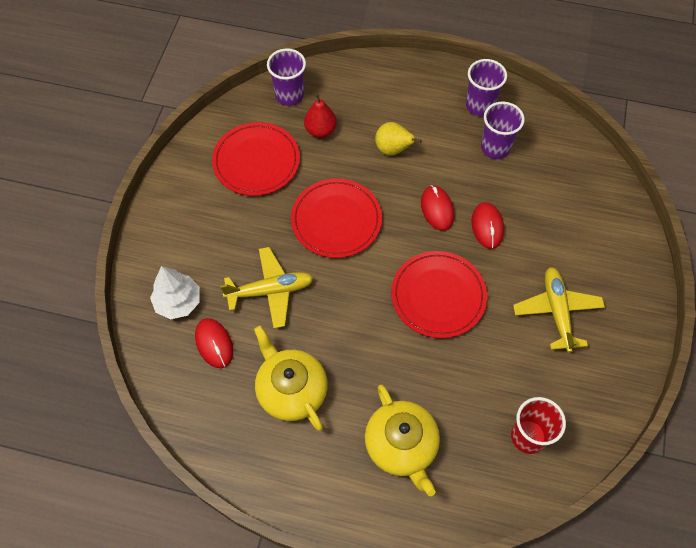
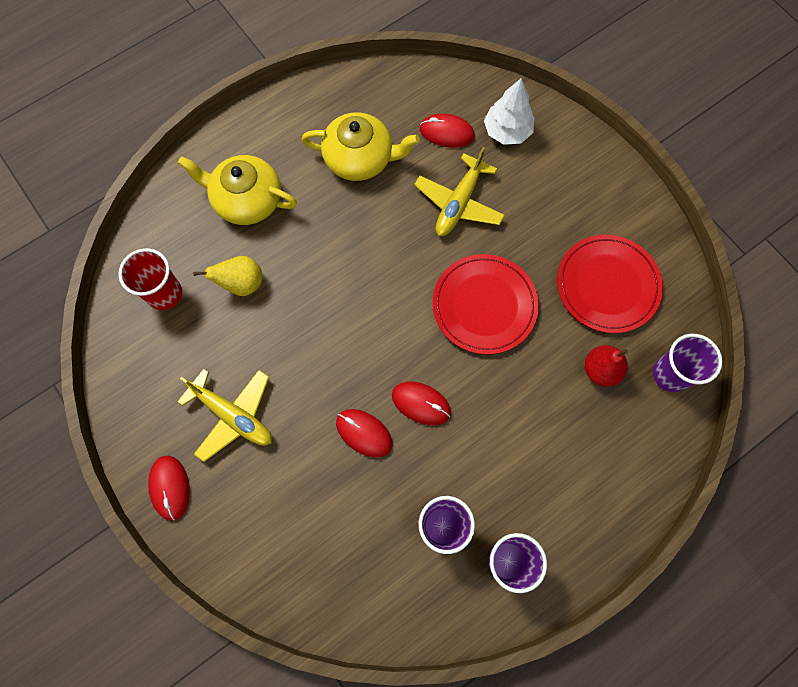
camera: 130 degrees right, 10 degrees up
yellow pear [375,122,422,156] -> yellow pear moved to [193,256,263,296]
red plate [391,251,487,338] -> none
none -> red mouse [148,456,190,521]

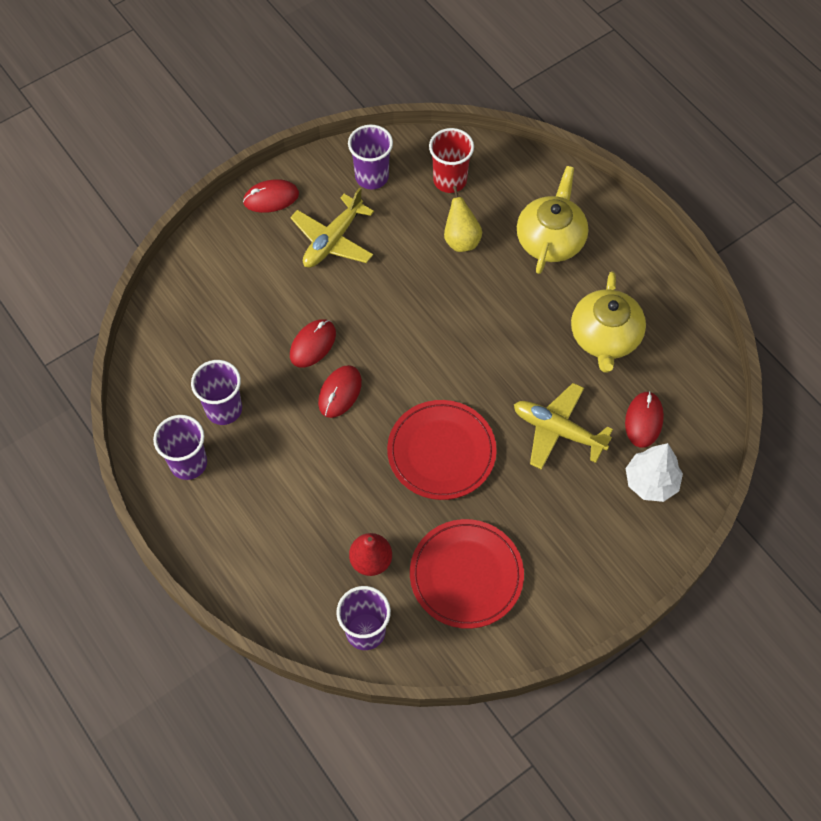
camera: 90 degrees right, 10 degrees down
none -> purple cup [348,125,393,189]

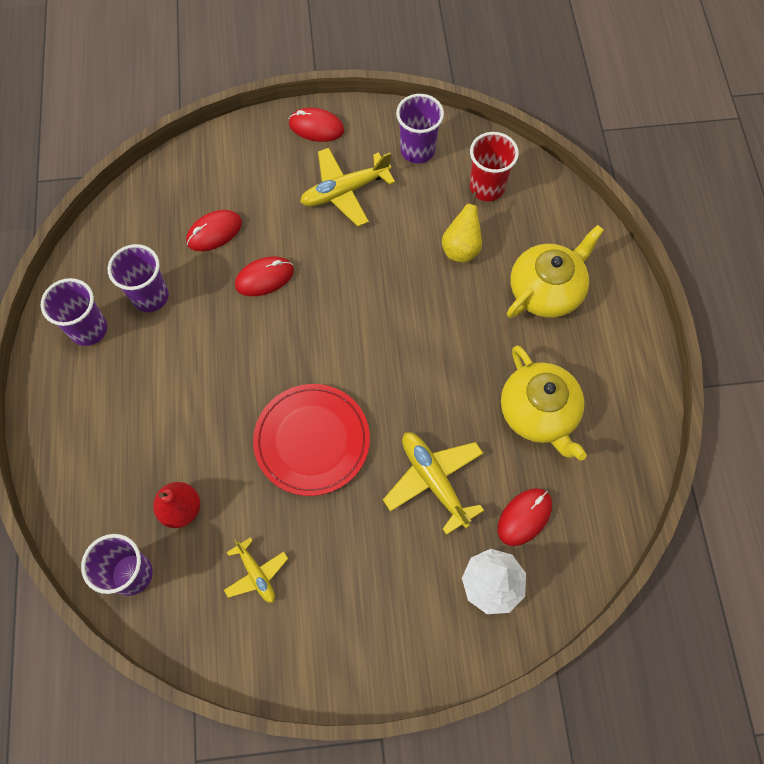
camera: 30 degrees right, 5 degrees up
red mouse [318,365,362,418] -> red mouse moved to [186,210,242,251]
red plate [410,519,524,629] -> yellow plane [224,537,288,603]
yellow teapot [571,271,646,373] -> yellow teapot turned 60 degrees counterclockwise [501,345,587,461]

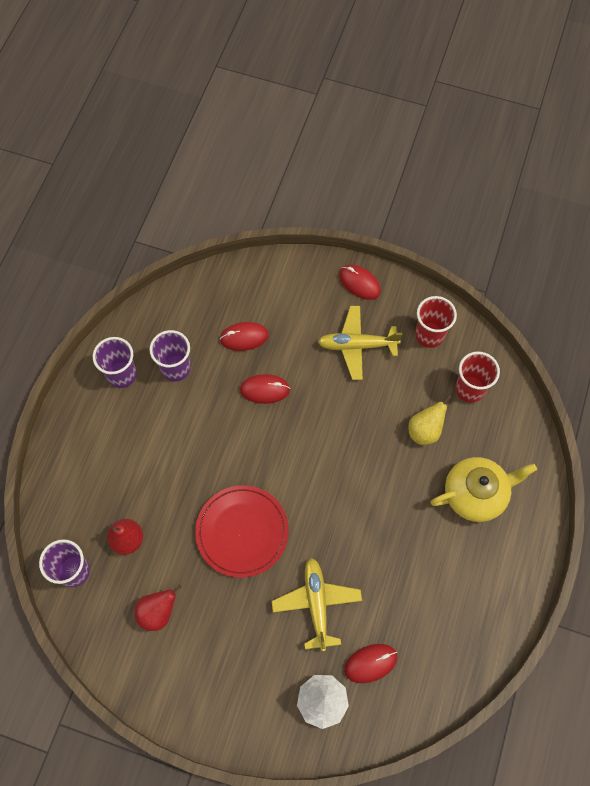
camera: 25 degrees right, 0 degrees up
yellow plane [224,537,288,603] -> red pear [135,584,181,631]
purple cup [396,94,444,164] -> red cup [415,296,457,348]
yellow teapot [501,345,587,461] -> none

